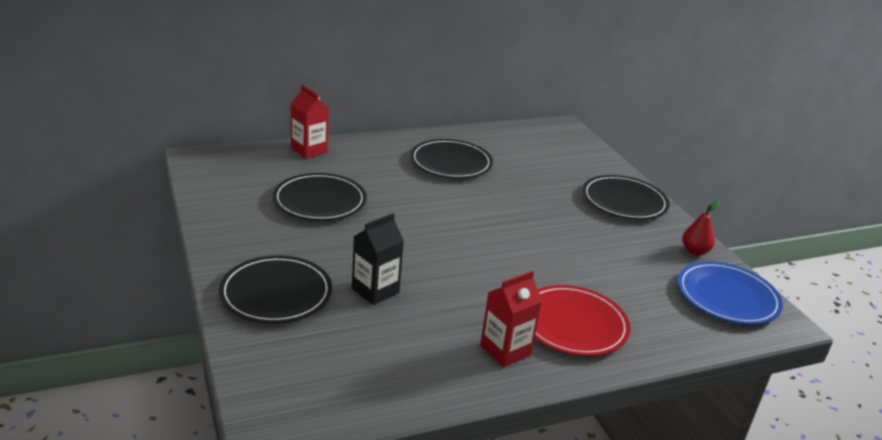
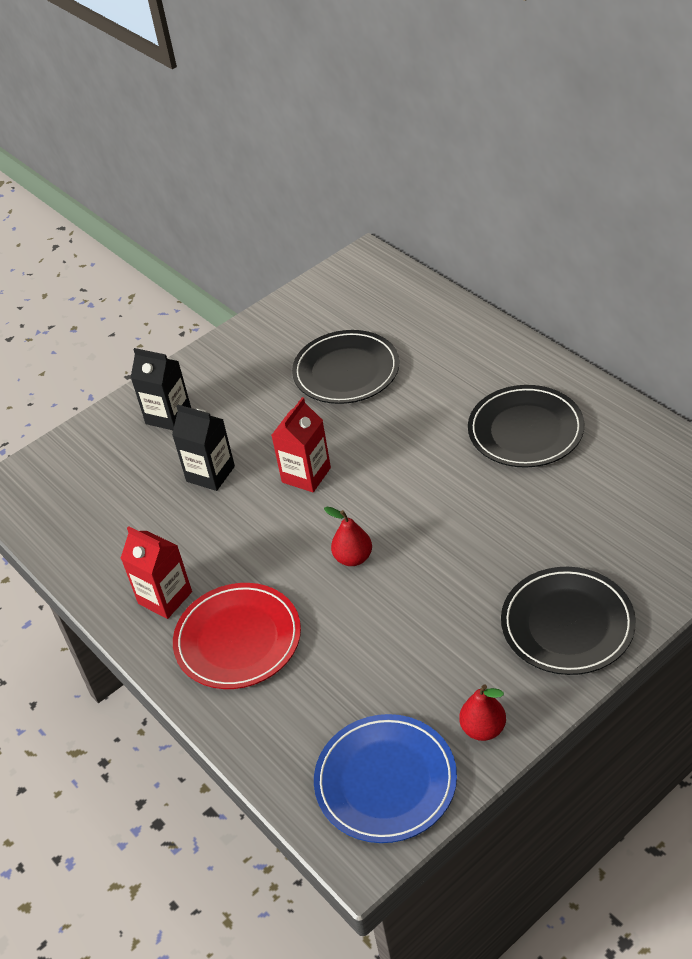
camera: 80 degrees right, 15 degrees up
black plate [219,255,332,323] -> black carton [131,348,191,430]
red carton [291,85,329,159] -> red carton moved to [271,397,331,492]
none -> red pear [324,507,372,566]

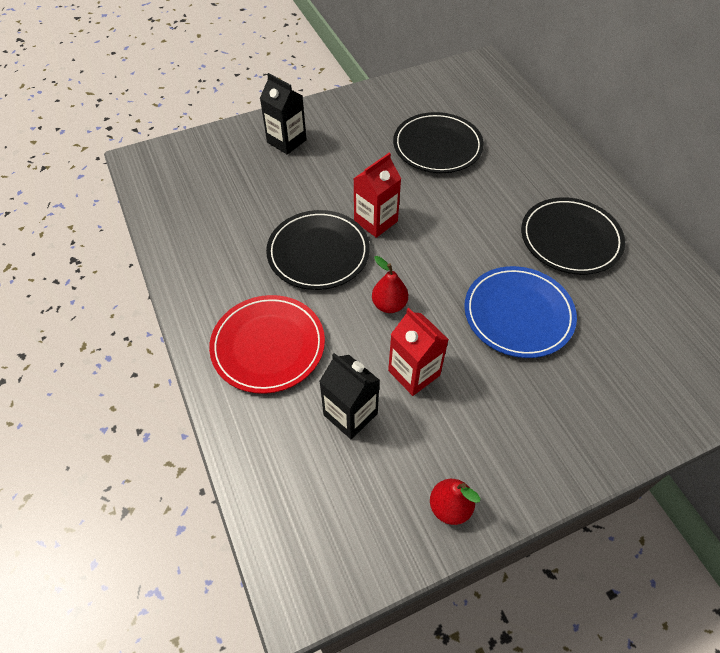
camera: 10 degrees right, 10 degrees up
red carton [121,526,192,619] -> red carton moved to [388,308,449,396]
black carton [172,404,235,491] -> black carton moved to [319,353,380,439]
blue plate [314,714,457,843] -> blue plate moved to [464,266,577,358]
black plate [501,567,636,675] -> black plate moved to [266,210,370,290]

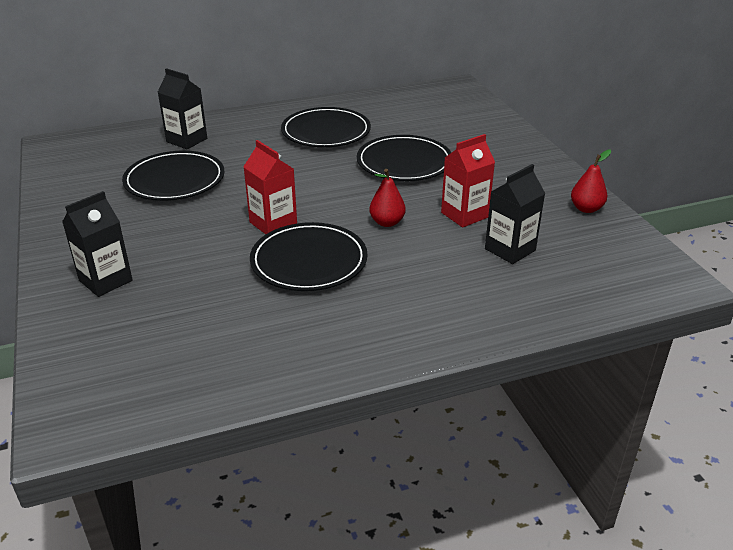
camera: 85 degrees left, 20 degrees down
red plate [209,295,325,394] -> none
blue plate [464,266,577,358] -> black plate [357,135,452,181]
none -> black carton [158,68,207,149]

